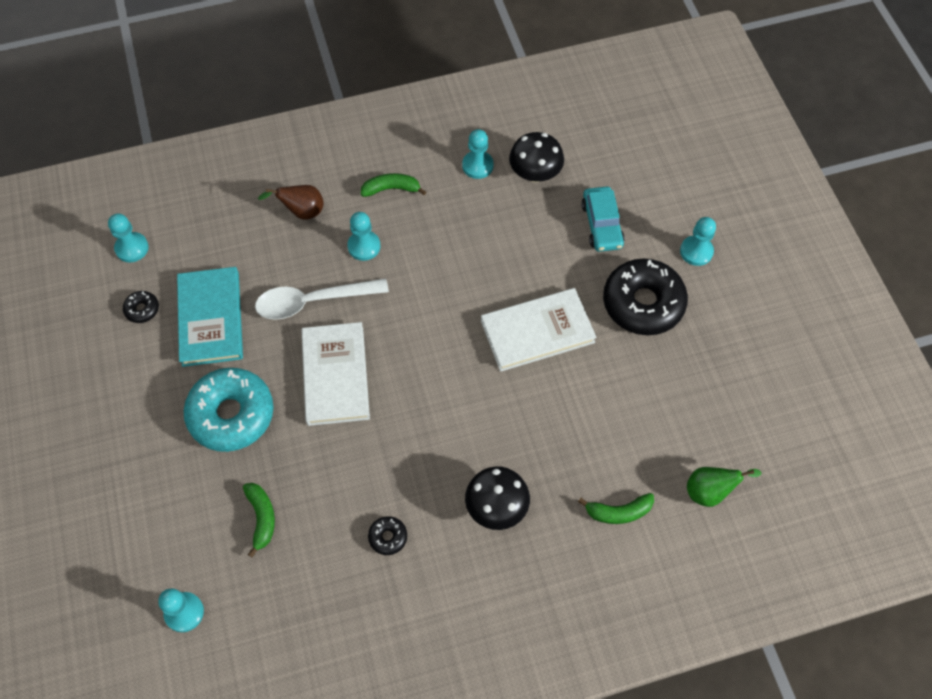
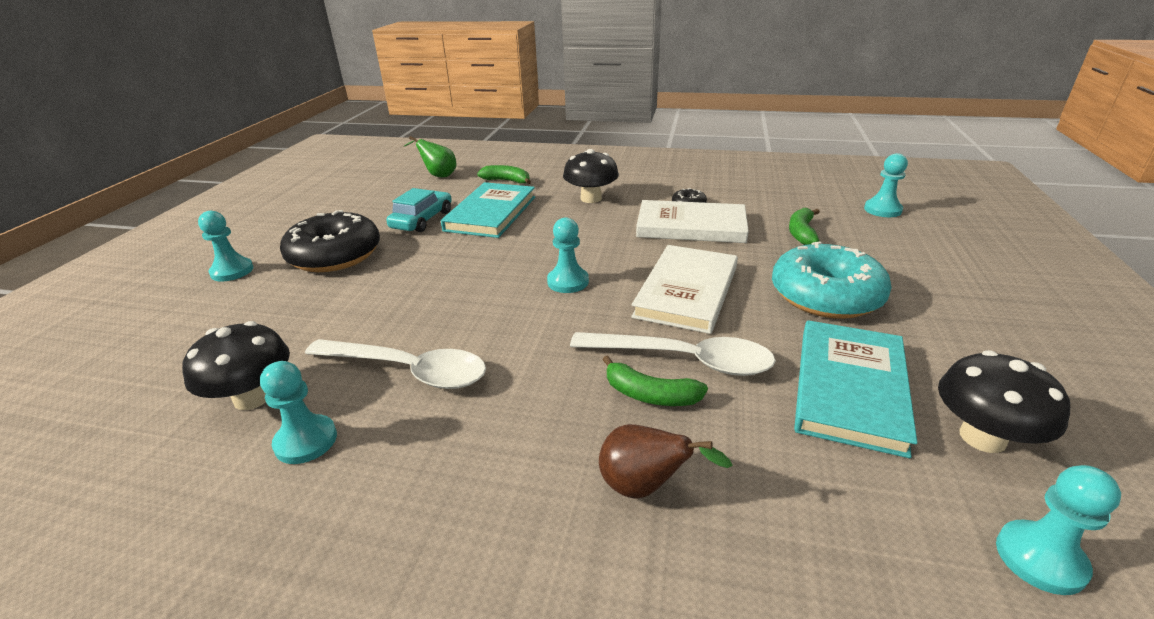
camera: 150 degrees left, 30 degrees down
black donut [123,291,159,323] -> black mushroom [938,350,1070,453]
turquoise pawn [347,212,380,261] -> turquoise pawn moved to [547,217,589,293]
green banana [361,173,426,197] -> green banana moved to [602,356,708,406]
white book [481,288,597,372] -> white book moved to [636,200,749,243]
turquoise car [581,186,625,252] -> turquoise car moved to [386,188,452,232]
none -> white spoon [305,339,486,389]
none -> turquoise book [441,182,535,238]

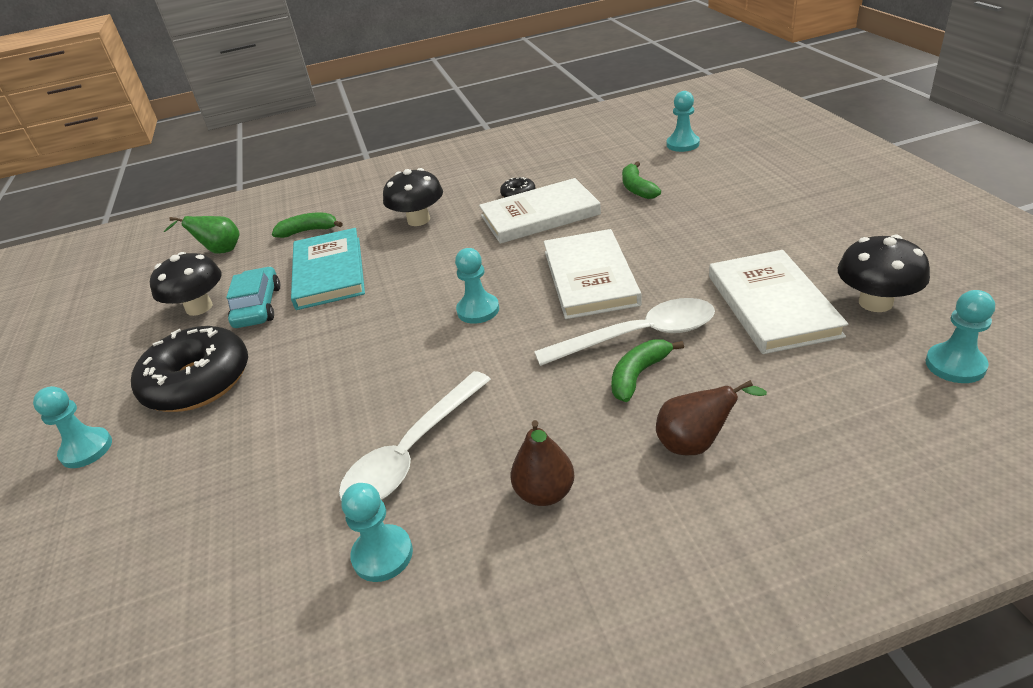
camera: 25 degrees left, 5 degrees up
black mushroom [182,321,290,410] -> black mushroom moved to [150,252,222,316]
white spoon [305,339,486,389] -> white spoon turned 135 degrees clockwise [339,371,491,500]
green banana [602,356,708,406] -> green banana turned 135 degrees clockwise [611,339,684,402]
turquoise donut [772,241,892,319] -> none
turquoise book [794,320,917,458] -> white book [709,250,848,354]
none -> brown pear [511,420,575,506]

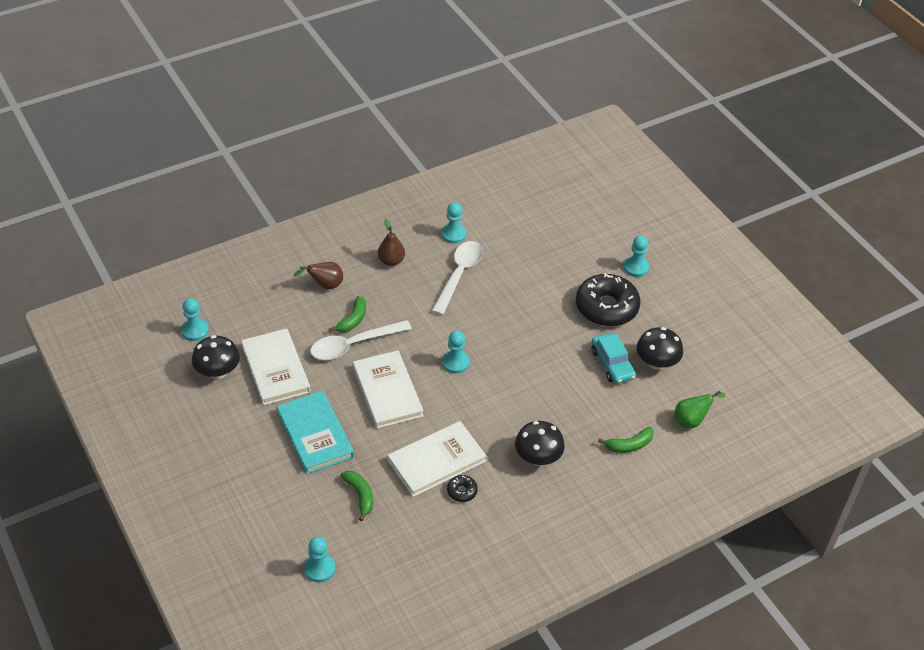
camera: 160 degrees right, 10 degrees up
turquoise book [291,228,365,310] -> turquoise book moved to [277,391,354,474]

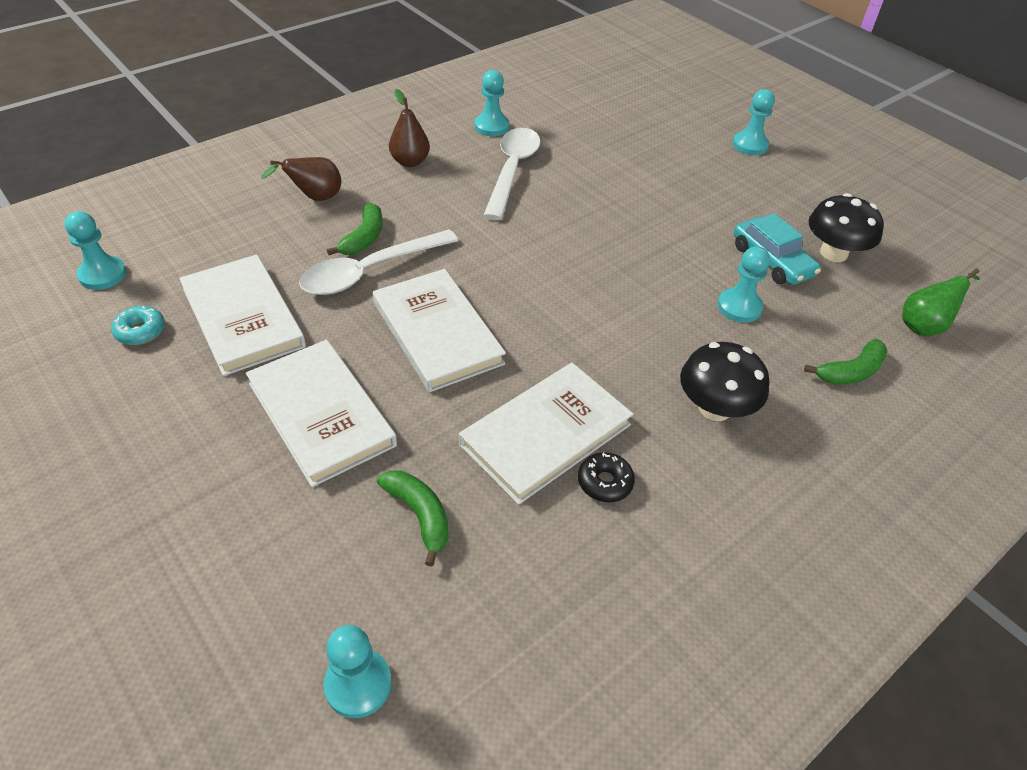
camera: 10 degrees left, 0 degrees up
black mushroom [192,335,240,379] -> turquoise donut [111,306,165,345]
turquoise book [277,391,354,474] -> white book [246,340,397,487]
turquoise pawn [442,331,469,374] -> turquoise pawn moved to [717,246,770,323]
black donut [576,273,640,327] -> none

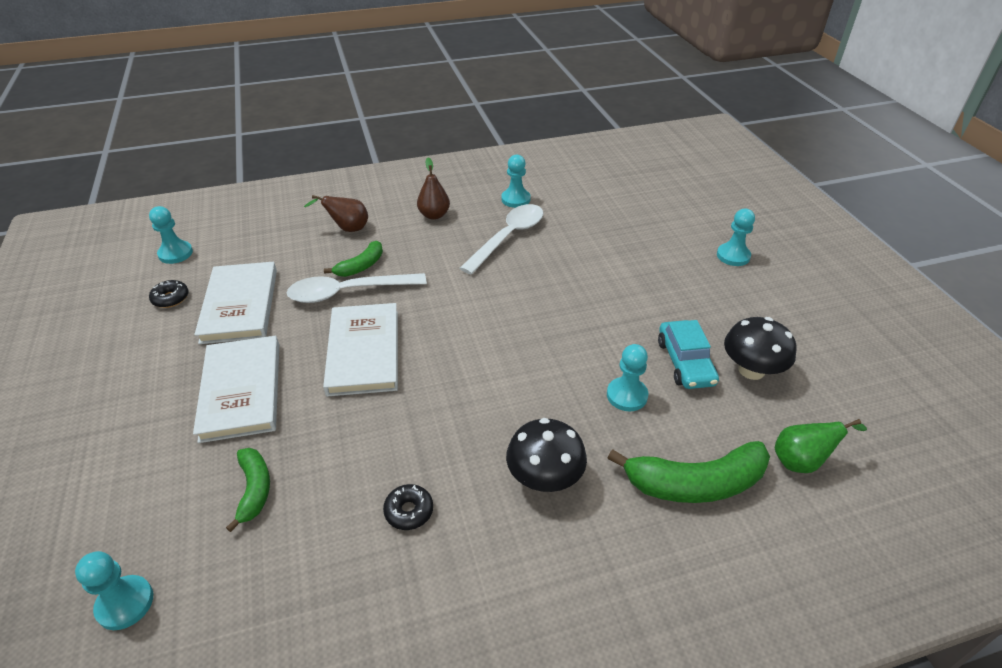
camera: 25 degrees right, 5 degrees down
turquoise donut [111,306,165,345] -> black donut [149,280,189,308]
white book [459,363,634,505] -> none
green banana [804,339,888,384] -> green banana [608,441,770,503], size x1.72

